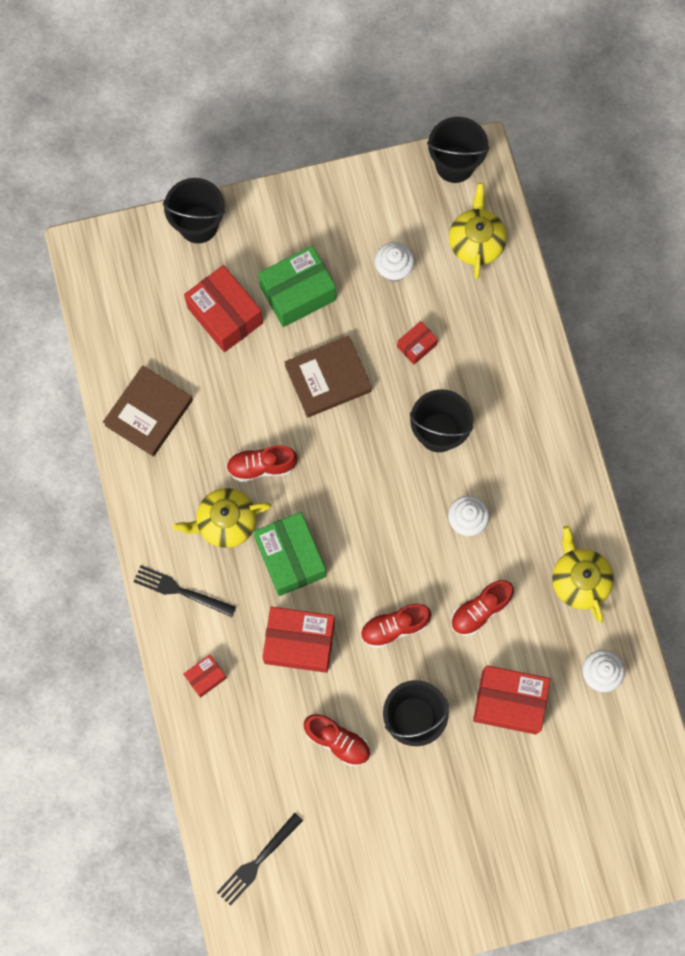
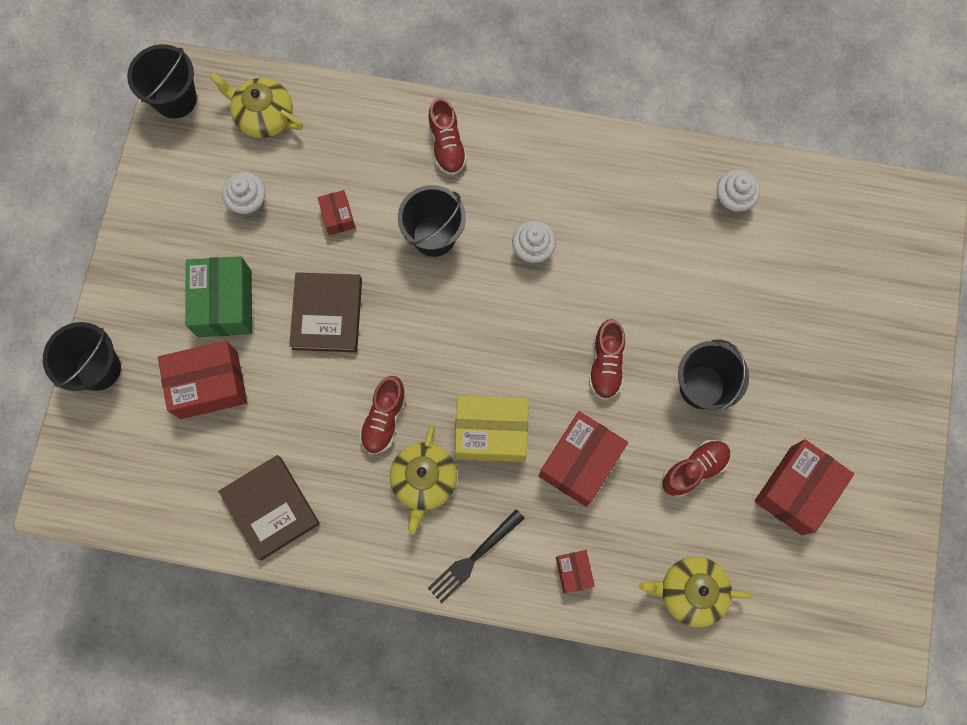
camera: 65 degrees left, 0 degrees up
black fork [217,813,303,906] -> none
green box [253,512,326,596] -> yellow box [454,395,529,462]
red shoe [451,580,514,636] -> red shoe moved to [428,98,467,176]
red box [473,665,550,734] -> red box moved to [754,439,854,535]
yellow teapot [552,526,613,623] -> yellow teapot moved to [639,556,751,627]

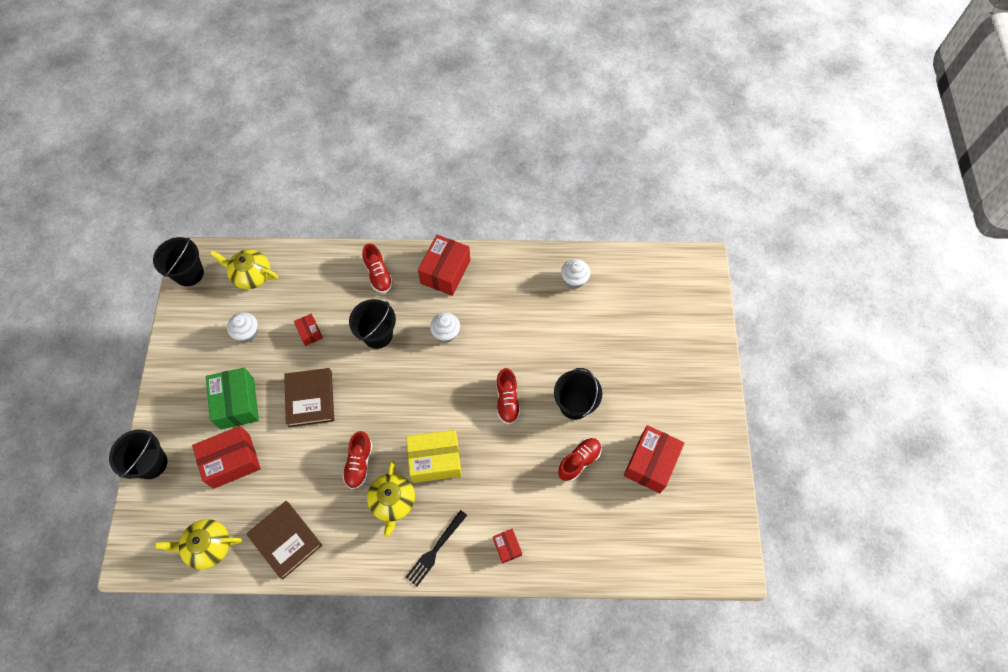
camera: 10 degrees left, 10 degrees down
red box [539,411,628,507] -> red box moved to [418,235,471,296]
yellow teapot [639,556,751,627] -> yellow teapot moved to [155,519,242,569]

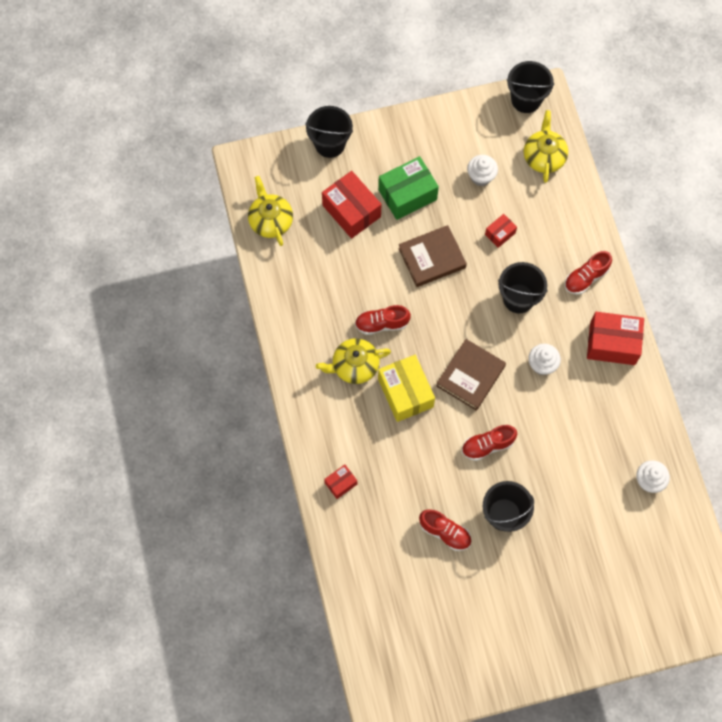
camera: 75 degrees right, 5 degrees up
brown book [246,501,322,579] -> brown book moved to [436,339,506,411]
black fork [405,510,467,586] -> none
red box [624,425,684,493] -> none

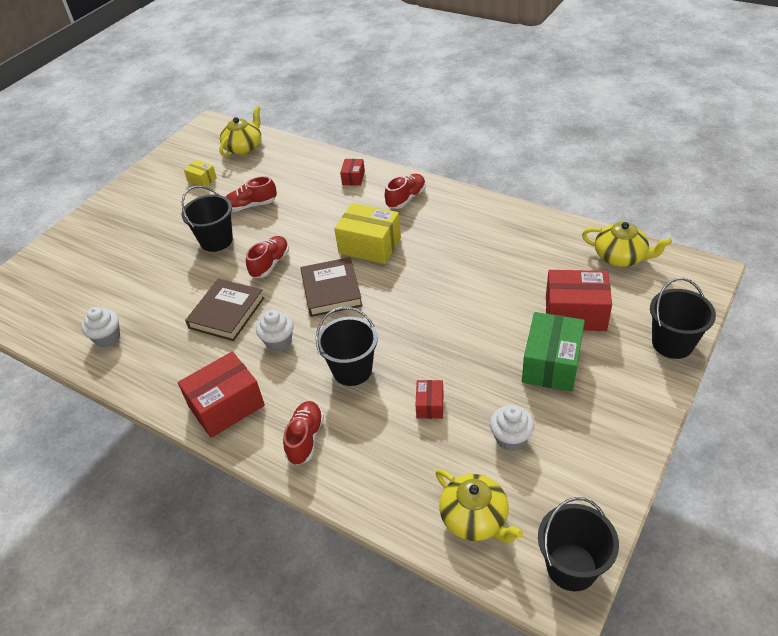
camera: 140 degrees right, 25 degrees down
yellow teapot [316,338,391,384] -> yellow teapot moved to [219,106,261,157]
red shoe [355,305,411,335] -> red shoe moved to [385,174,426,209]
brown book [398,225,467,287] -> brown book moved to [185,279,265,341]
none -> yellow box [184,160,217,187]

